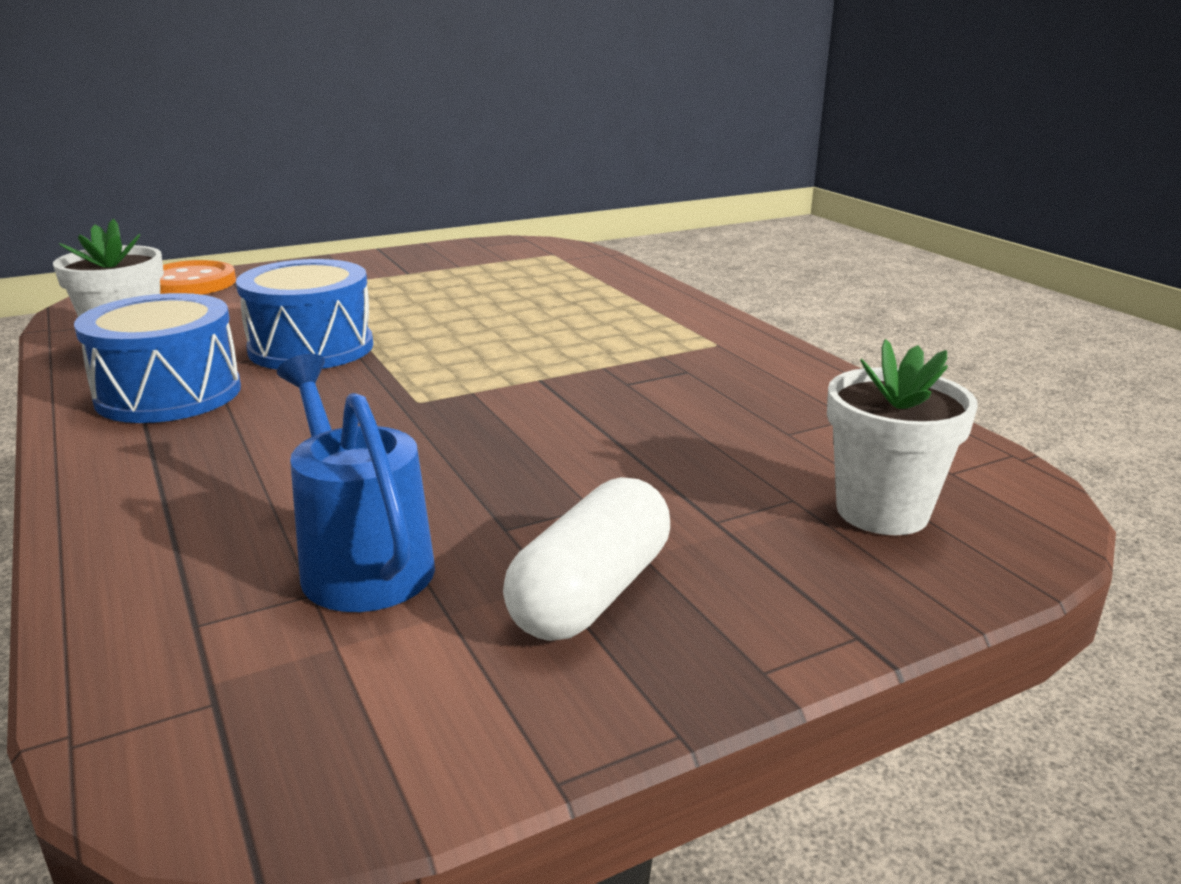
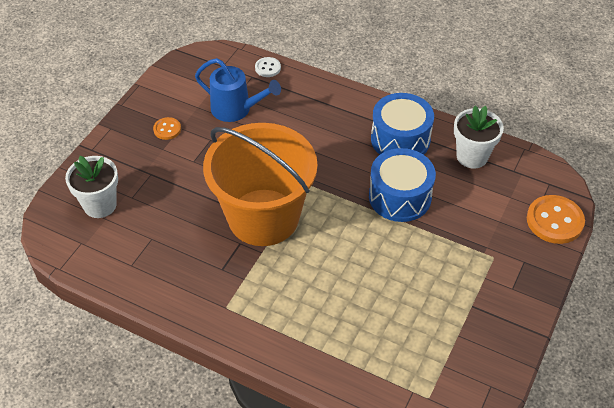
camera: 145 degrees right, 25 degrees up
white capsule [503,477,670,641] -> orange button [153,117,181,140]
none -> orange bucket [203,123,318,246]
none -> white button [255,57,281,77]

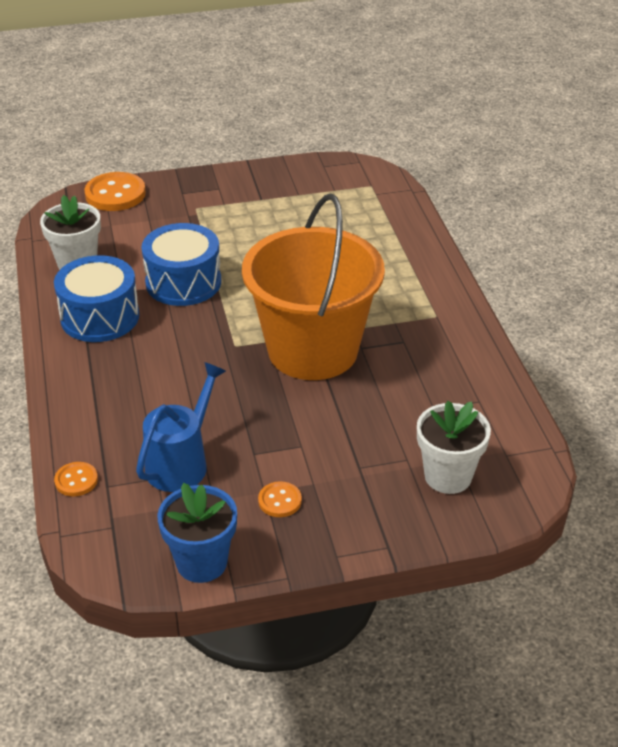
camera: 130 degrees left, 10 degrees down
blue watering can [195,58,281,122] -> blue watering can turned 45 degrees clockwise [136,362,226,492]
white button [255,57,281,77] -> orange button [54,462,98,497]
none -> blue flower pot [157,483,237,583]

